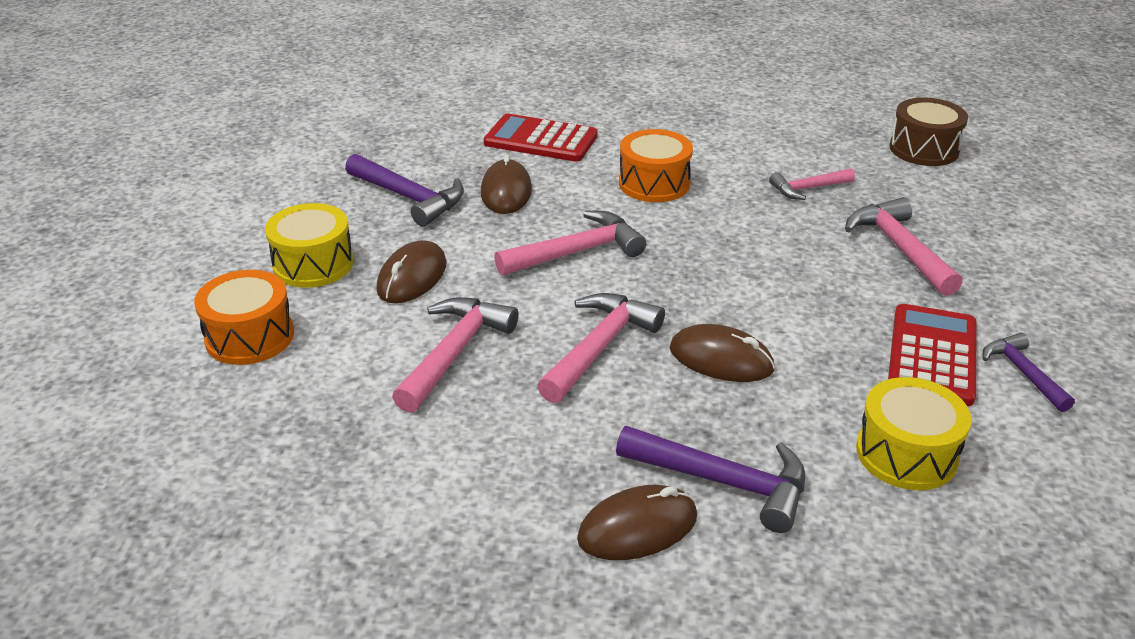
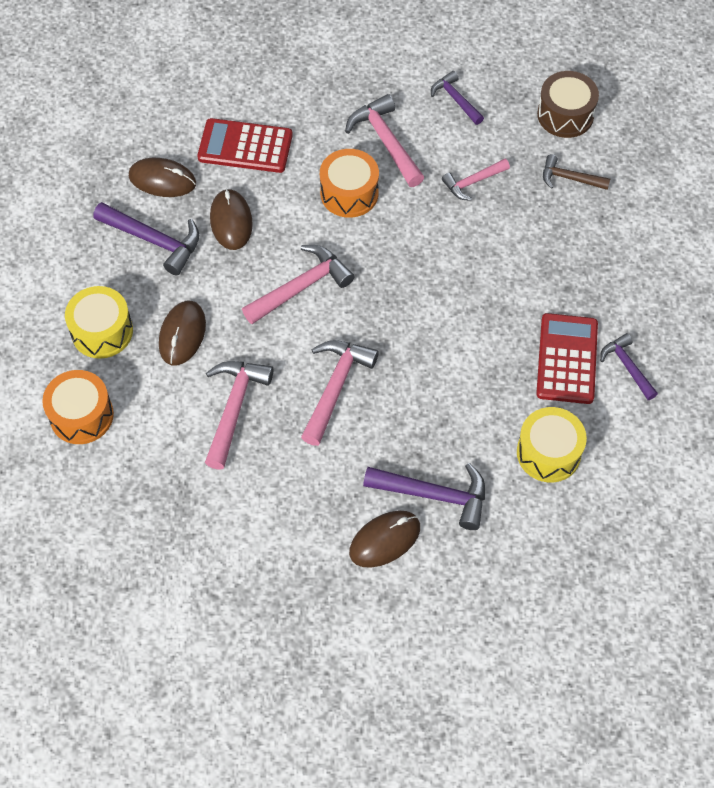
camera: 10 degrees left, 25 degrees up
brown mouse [670,324,775,382] -> brown mouse moved to [129,158,196,197]
pink hammer [845,197,963,296] -> pink hammer moved to [345,94,424,187]
none -> purple hammer [431,71,484,125]
none -> brown hammer [543,154,610,190]

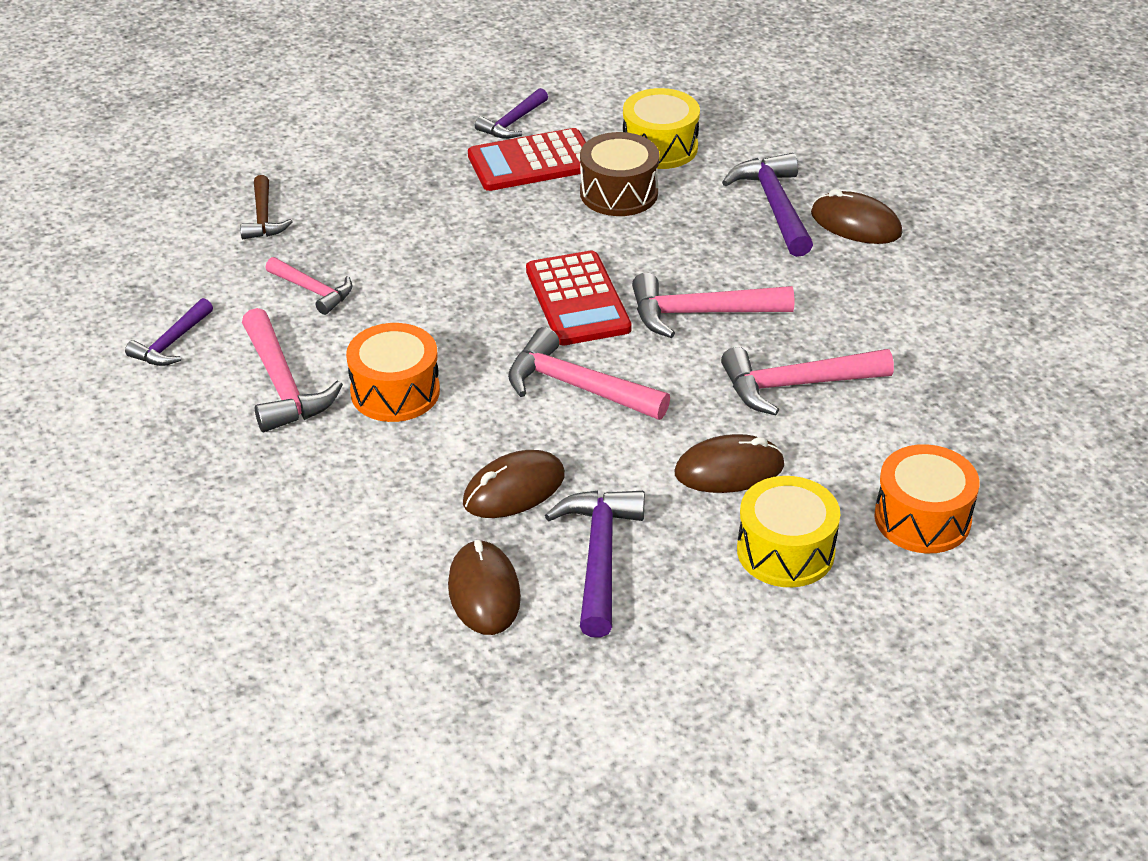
camera: 115 degrees left, 20 degrees down
red calculator [197,118,293,173] -> red calculator moved to [526,251,632,345]
pink hammer [345,94,424,187] -> pink hammer turned 60 degrees counterclockwise [242,308,343,432]
brown drum [537,71,599,138] -> brown drum moved to [580,132,660,216]

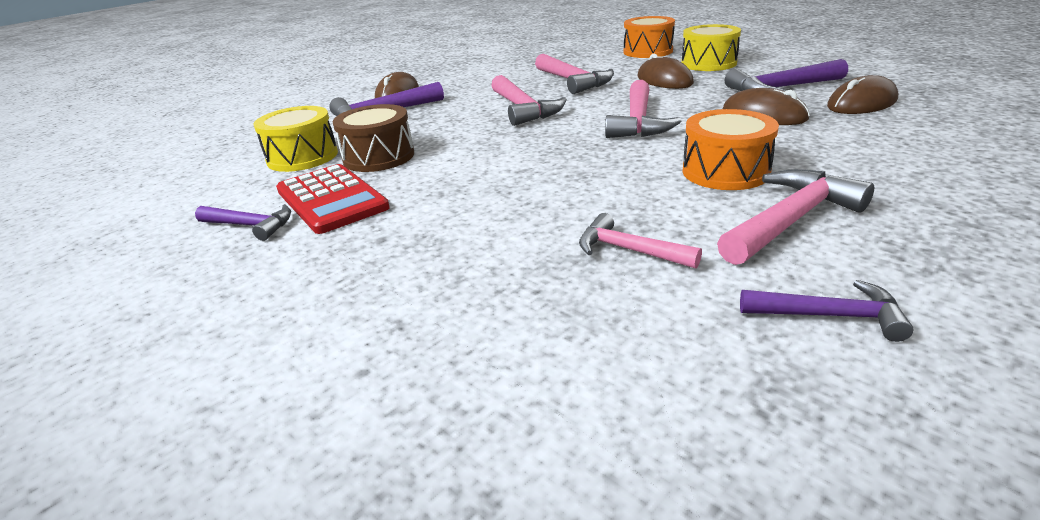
camera: 105 degrees left, 10 degrees down
brown hammer [240,175,293,239] -> none
pink hammer [265,257,352,315] -> pink hammer turned 75 degrees counterclockwise [579,213,702,269]
red calculator [526,251,632,345] -> none

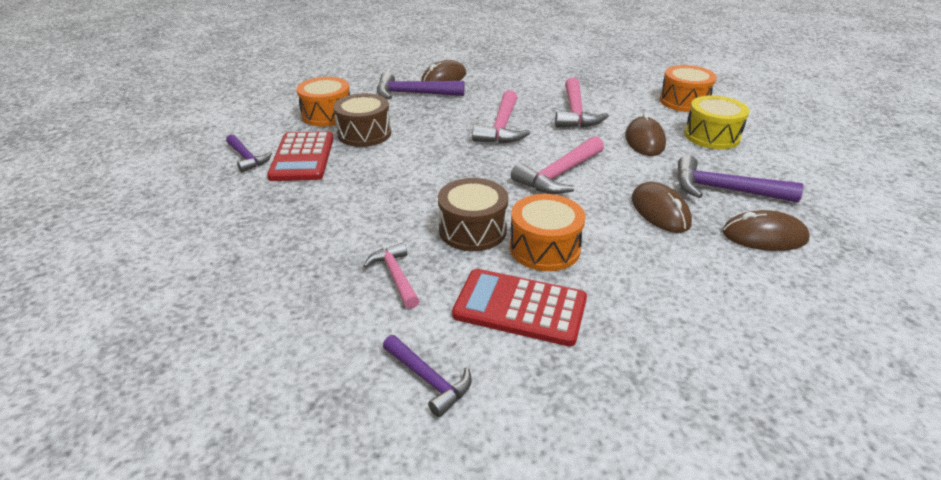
camera: 30 degrees right, 5 degrees up
yellow drum [254,106,338,172] -> orange drum [296,77,350,127]
pink hammer [717,169,874,265] -> red calculator [452,269,587,347]
none -> brown drum [438,178,508,251]

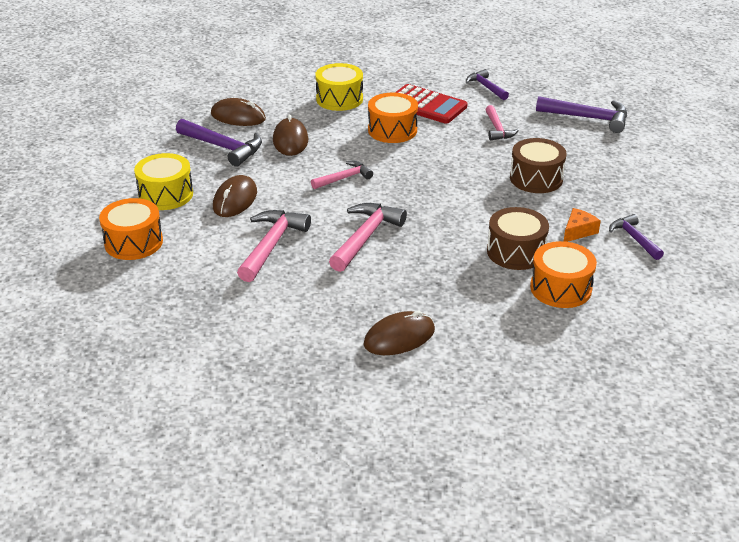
camera: 165 degrees left, 0 degrees up
red calculator [267,131,334,181] -> orange cheese [564,208,601,242]
purple hammer [377,72,465,100] -> purple hammer moved to [536,96,627,133]
brown drum [438,178,508,251] -> brown drum moved to [510,138,567,193]
pink hammer [511,136,604,194] -> pink hammer [311,161,373,189], size x0.62
none -> yellow drum [315,63,363,111]

